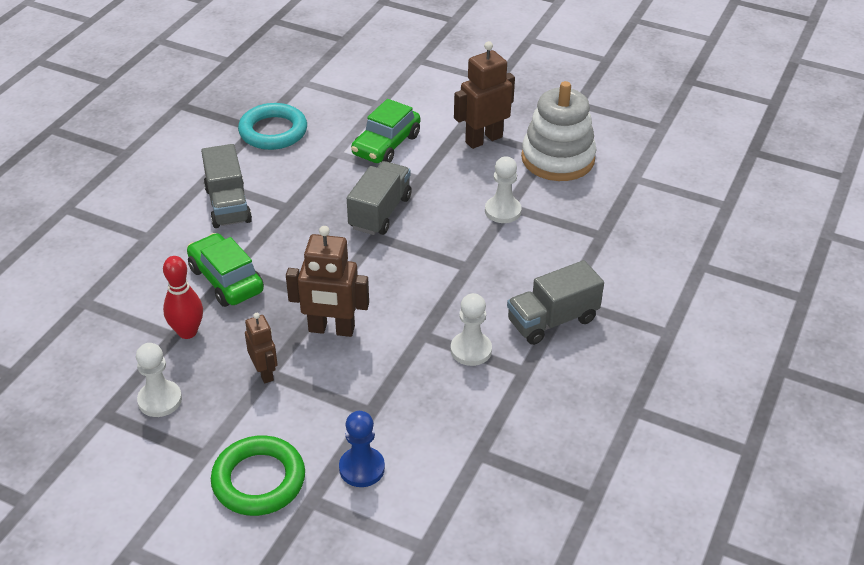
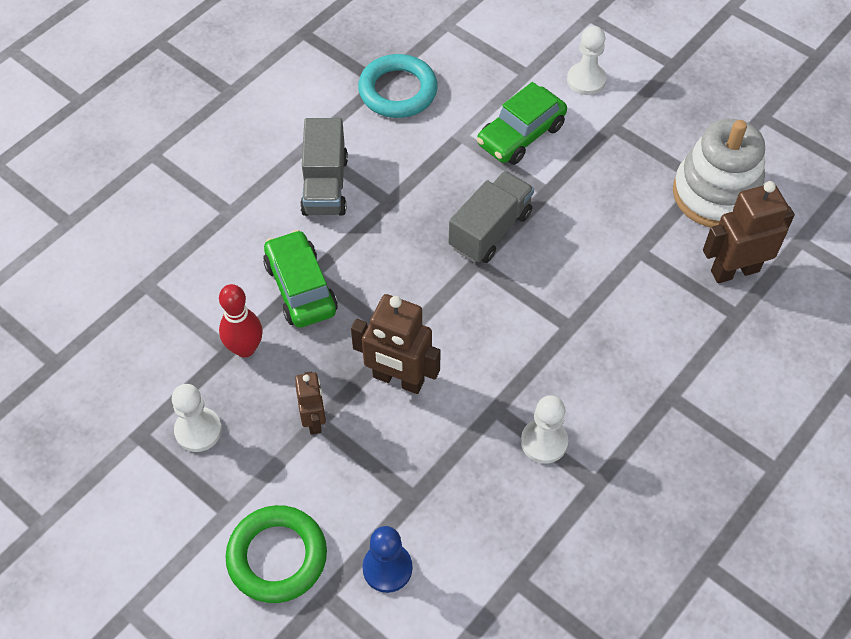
camera: 15 degrees right, 15 degrees up
brown robot [454,41,515,149] -> brown robot moved to [703,181,795,283]
white pawn [485,156,522,223] -> white pawn moved to [567,26,606,95]
grey truck [507,260,604,345] -> none

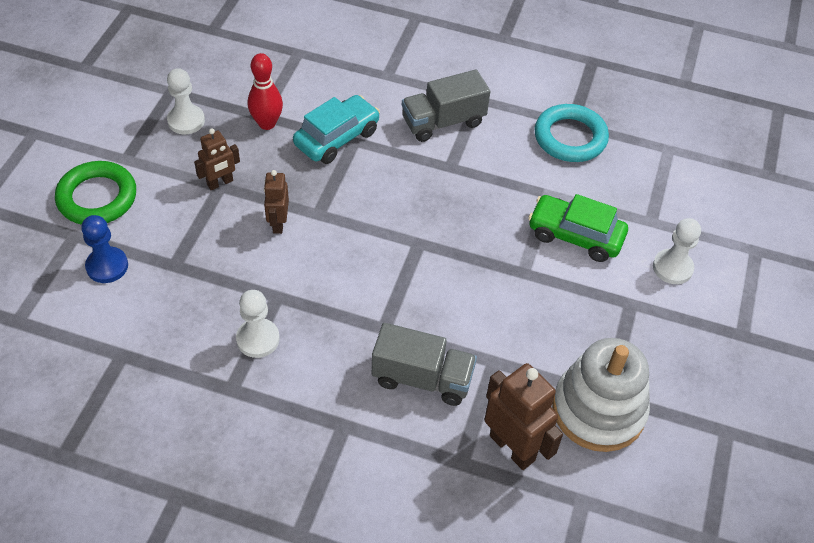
camera: 65 degrees right, 5 degrees down
green car [263,230,338,328] -> turquoise car [293,95,380,164]
brown robot [351,294,441,394] -> brown robot [264,170,289,234], size x0.60
grey truck [449,171,534,263] -> grey truck moved to [372,323,477,406]

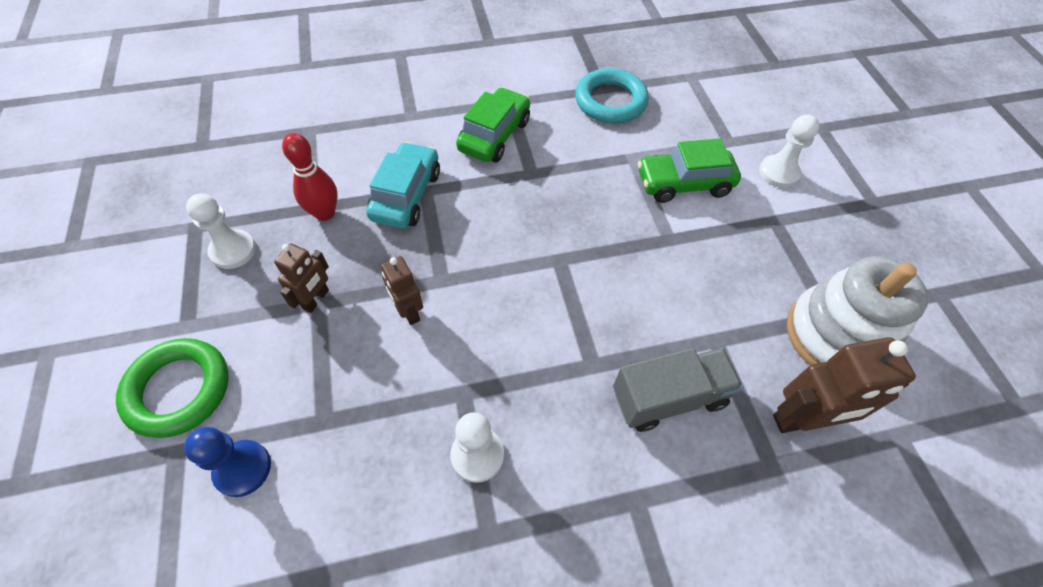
camera: 30 degrees left, 5 degrees up
grey truck [402,69,490,142] -> green car [456,87,530,162]
brown robot [484,363,563,470] -> brown robot turned 150 degrees clockwise [773,337,916,433]

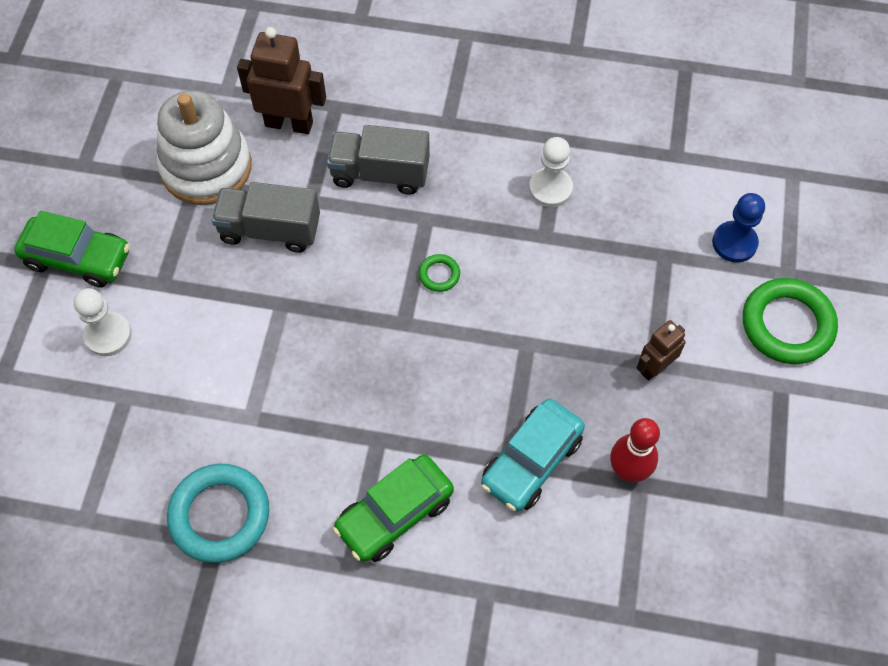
camera: 155 degrees left, 5 degrees up
white pawn [186,194,256,269] -> none
brown robot [381,256,423,325] -> none
green car [638,138,741,203] -> green car moved to [14,211,130,288]
none -> grey truck [212,182,320,253]
none -> green ring [419,254,460,292]

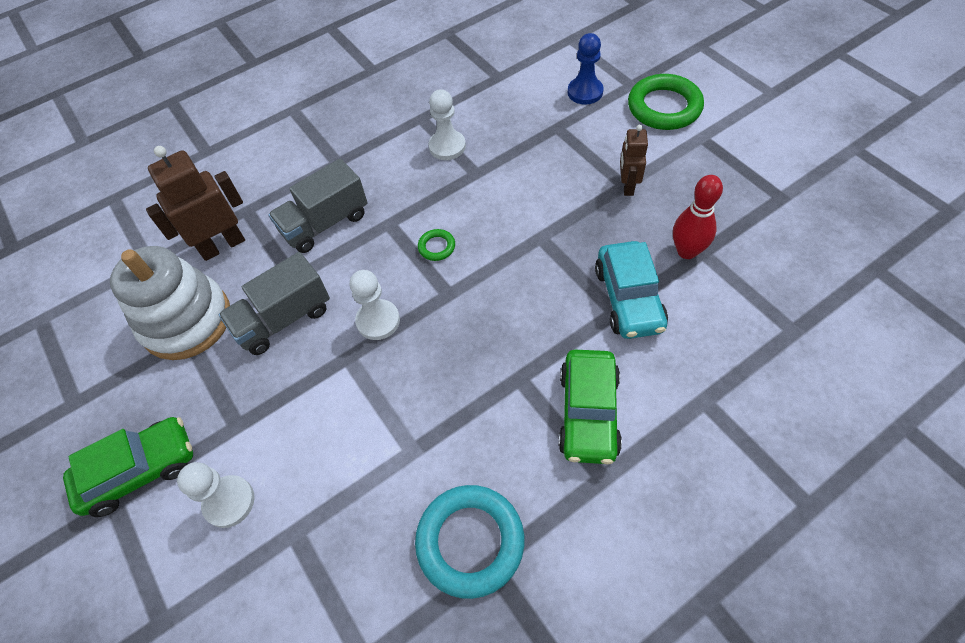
camera: 40 degrees left, 5 degrees down
none -> white pawn [350,270,400,340]

